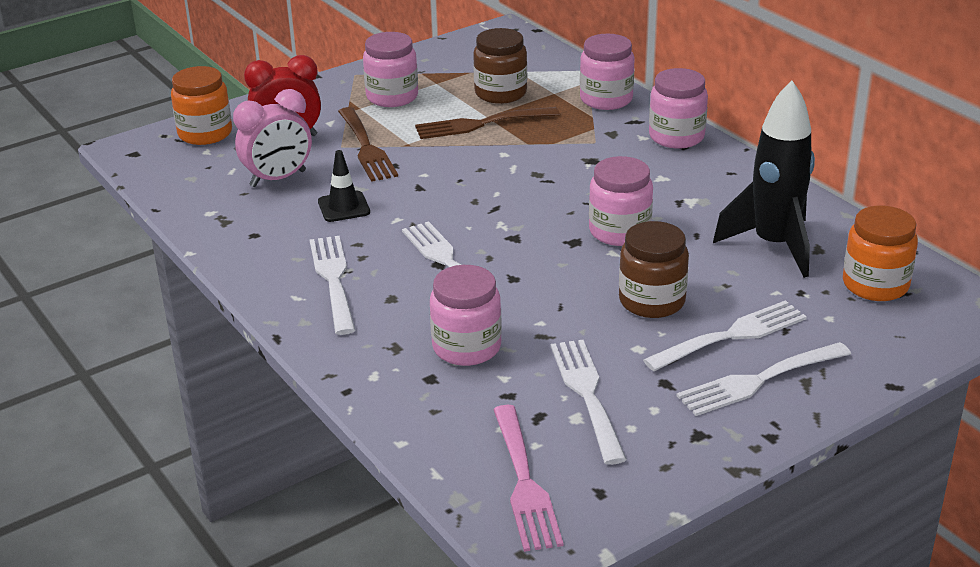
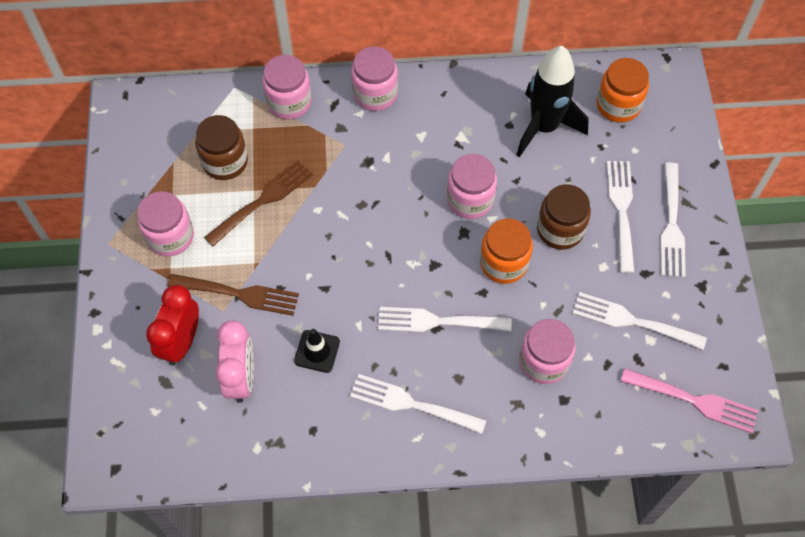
camera: 60 degrees left, 30 degrees up
orange jar [171,66,232,145] -> orange jar moved to [480,218,533,284]
brown fork [415,107,560,139] -> brown fork turned 150 degrees counterclockwise [204,160,313,246]

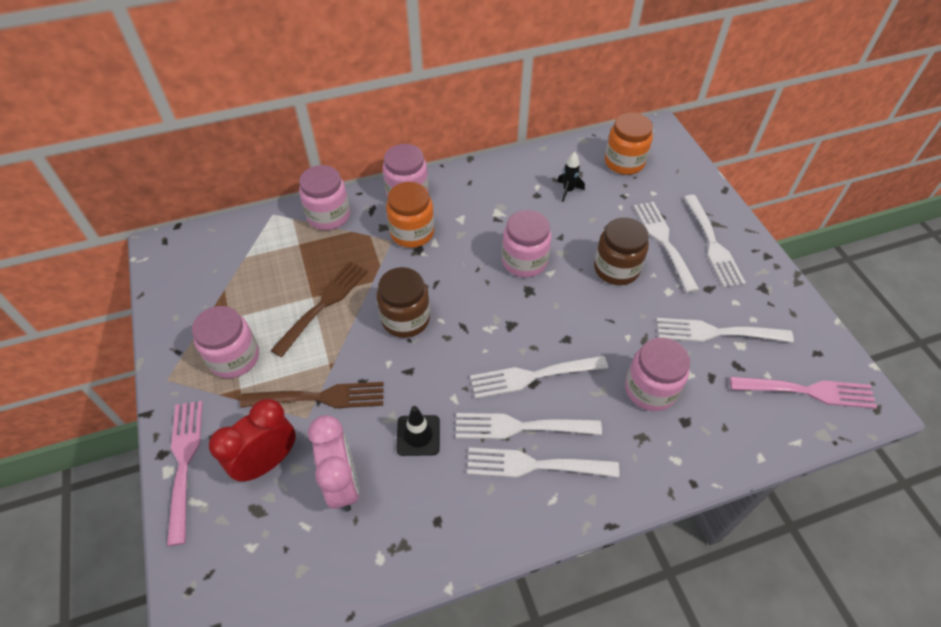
camera: 15 degrees left, 10 degrees down
red clock [146,285,199,366] -> red clock turned 45 degrees clockwise [209,398,296,482]
brown jar [195,115,248,180] -> brown jar moved to [377,267,430,338]
orange jar [480,218,533,284] -> orange jar moved to [386,182,434,248]
black rocket [516,46,589,157] -> black rocket [557,152,585,202], size x0.41
none -> pink fork [167,401,203,546]
none -> white fork [456,413,602,439]

